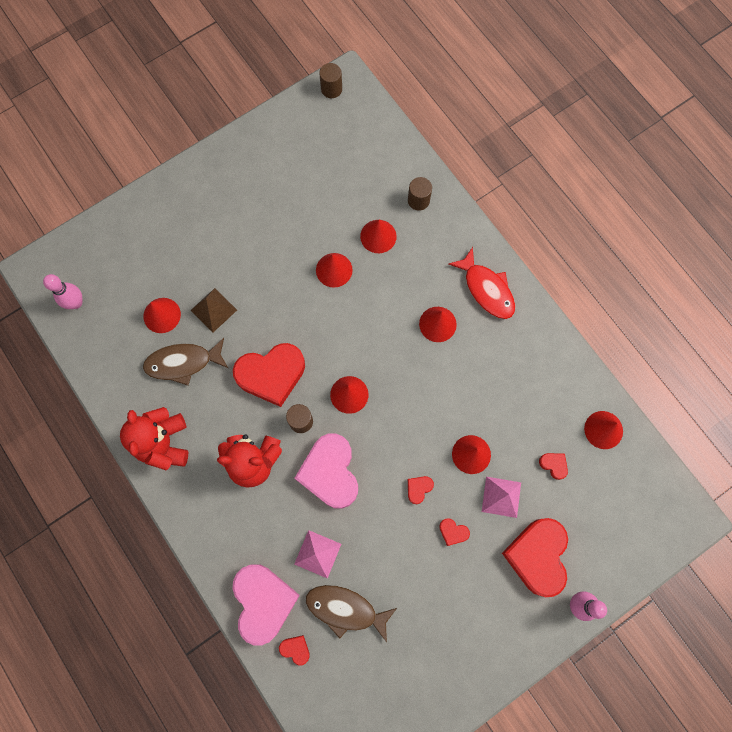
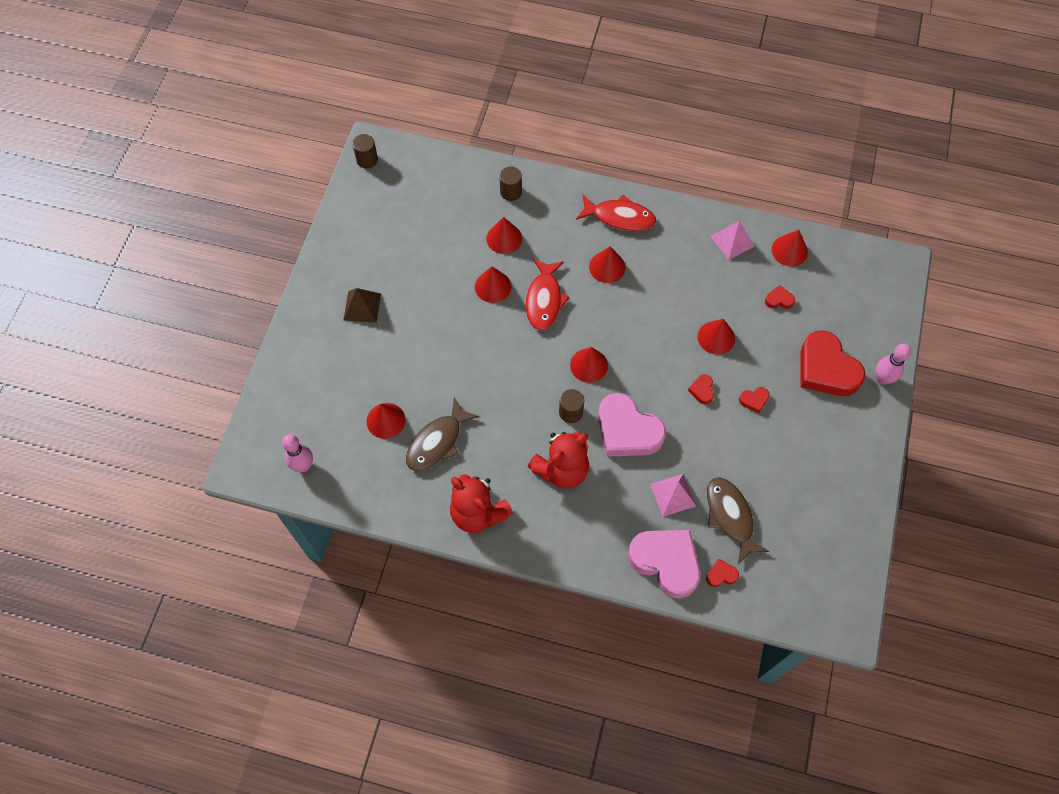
camera: 40 degrees left, 10 degrees down
brown pyramid [190,288,237,333] -> brown pyramid moved to [344,288,381,323]
red heart [233,343,305,407] -> none
brown fish [306,585,397,642] -> brown fish turned 90 degrees clockwise [707,477,769,564]
pink pyramid [482,477,521,518] -> pink pyramid moved to [710,221,755,260]
none -> red fish [526,258,569,330]

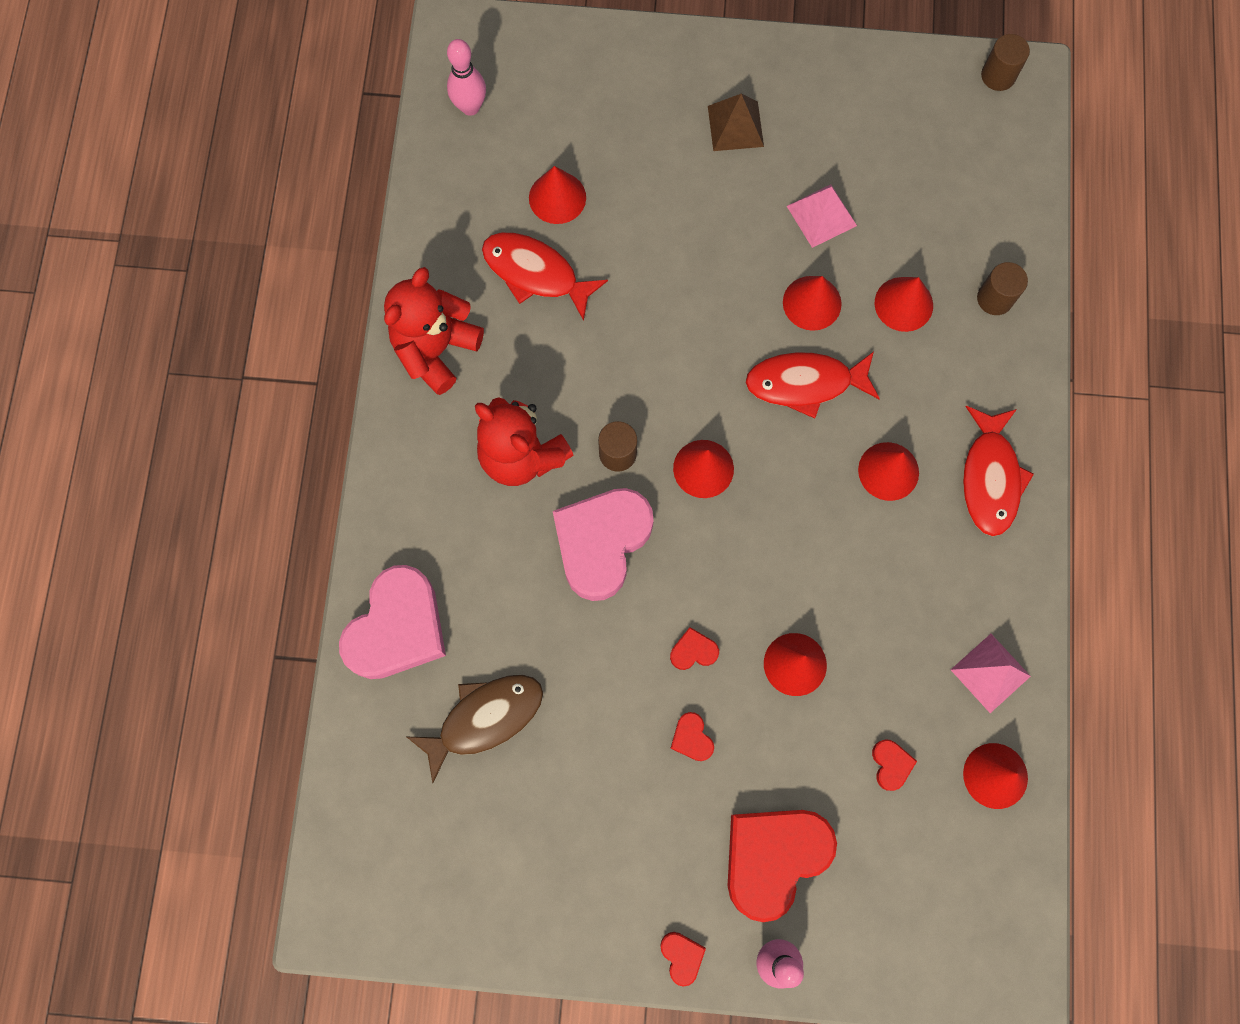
camera: 80 degrees right, 10 degrees up
brown fish [406,398,479,471] -> red fish [482,233,608,321]
pink pyramid [650,474,696,517] -> pink pyramid moved to [787,184,857,248]
red heart [706,558,739,587] -> red heart moved to [660,932,706,987]

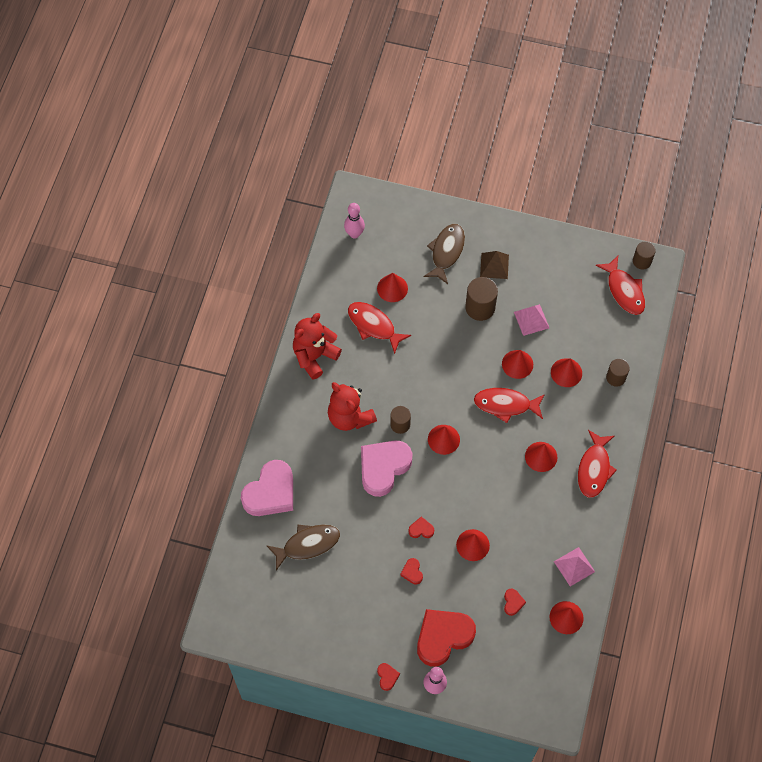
camera: 10 degrees right, 10 degrees down
none -> brown fish [424,224,465,284]
none -> brown cylinder [465,277,498,321]
none -> red fish [596,256,645,315]

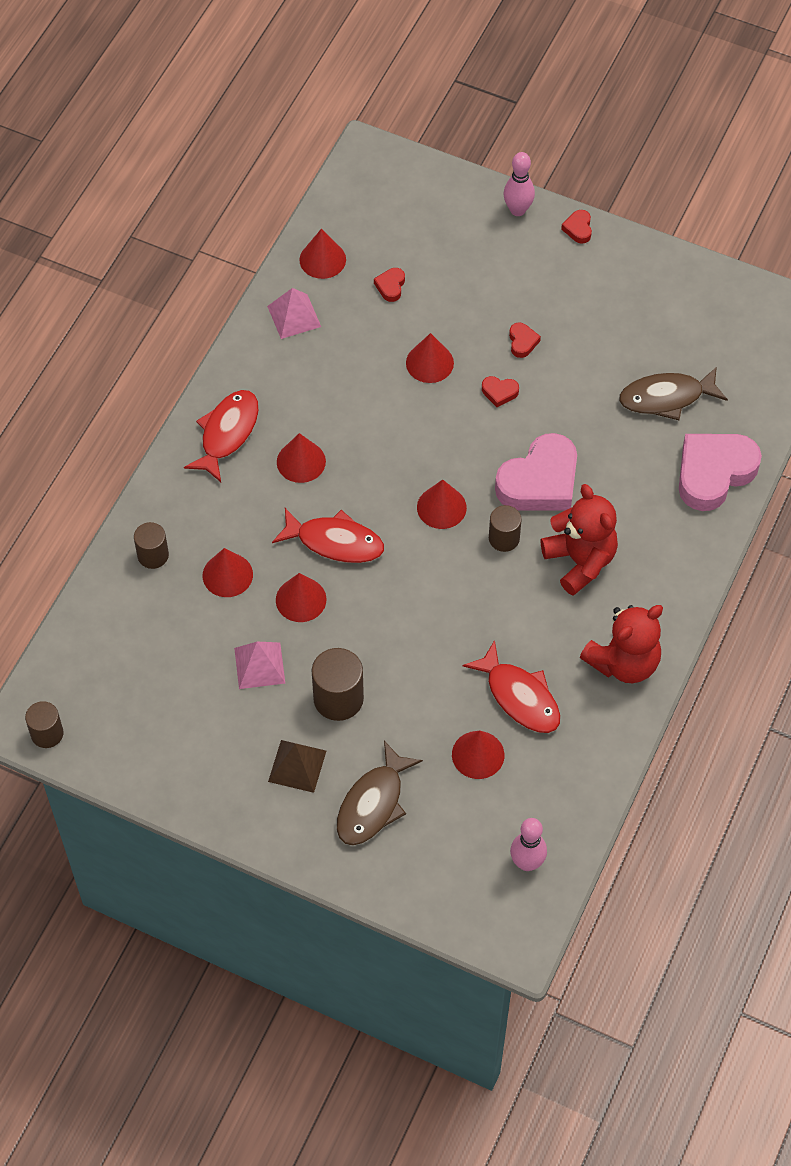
camera: 170 degrees left, 5 degrees down
red heart [417,609,476,667] -> none
red fish [596,256,645,315] -> none

